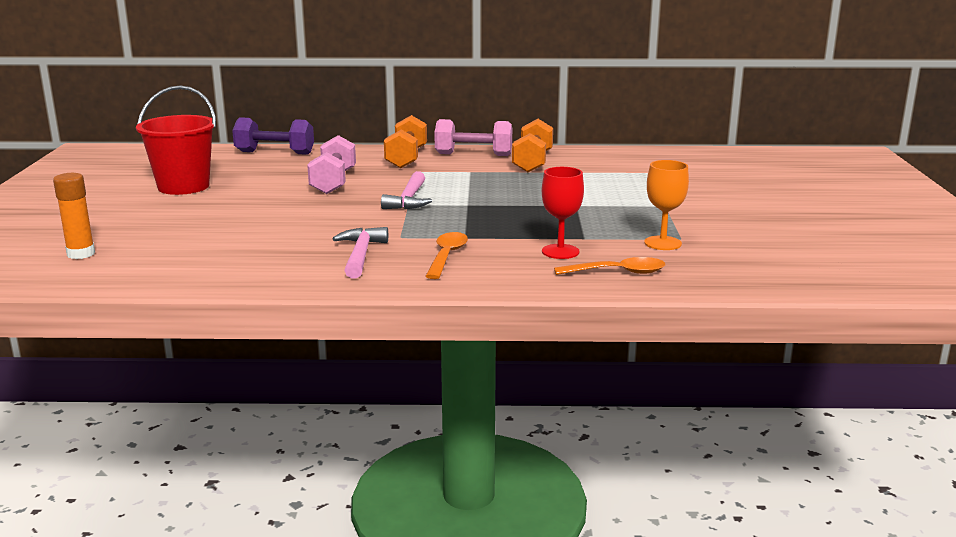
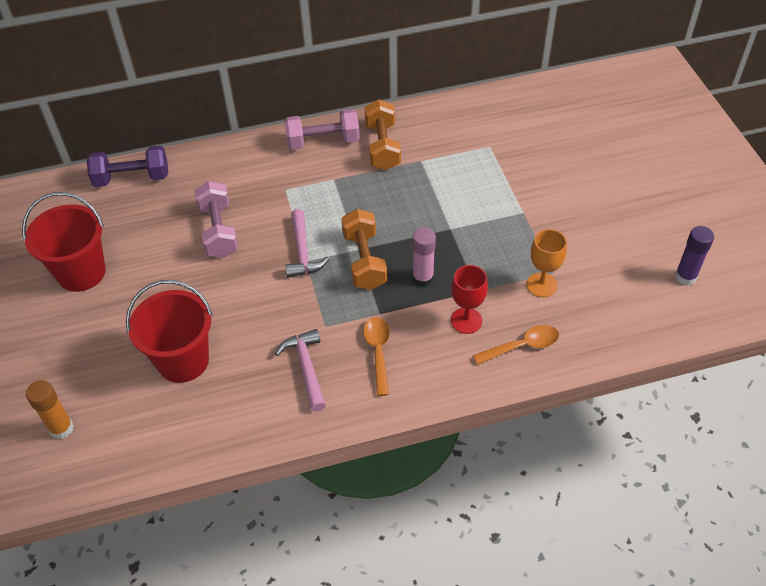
camera: 15 degrees left, 30 degrees up
orange dumbbell [384,115,427,168] -> orange dumbbell moved to [341,209,387,290]
none -> red bucket [126,280,213,383]
none -> pink glue stick [412,228,436,287]
none -> purple glue stick [675,226,714,286]

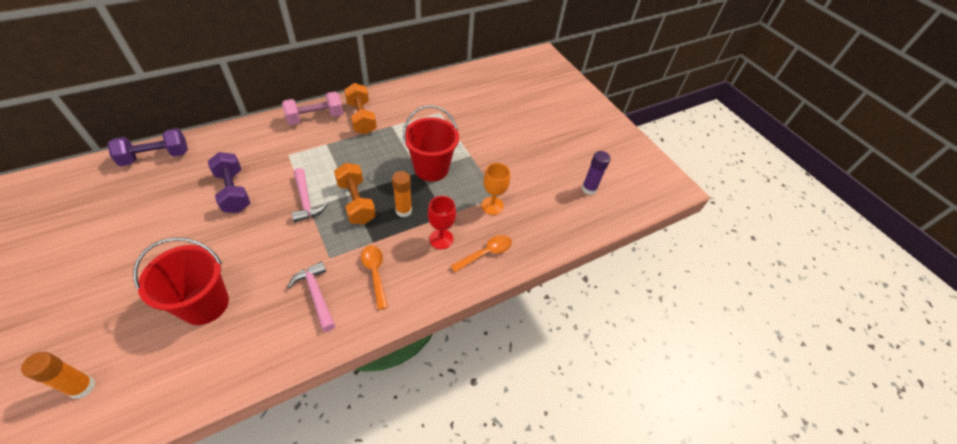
camera: 20 degrees left, 0 degrees up
red bucket [22,192,106,292] -> red bucket moved to [403,105,459,182]
pink dumbbell [194,181,238,258] -> purple dumbbell [208,152,250,213]
pink glue stick [412,228,436,287] -> orange glue stick [392,171,412,217]

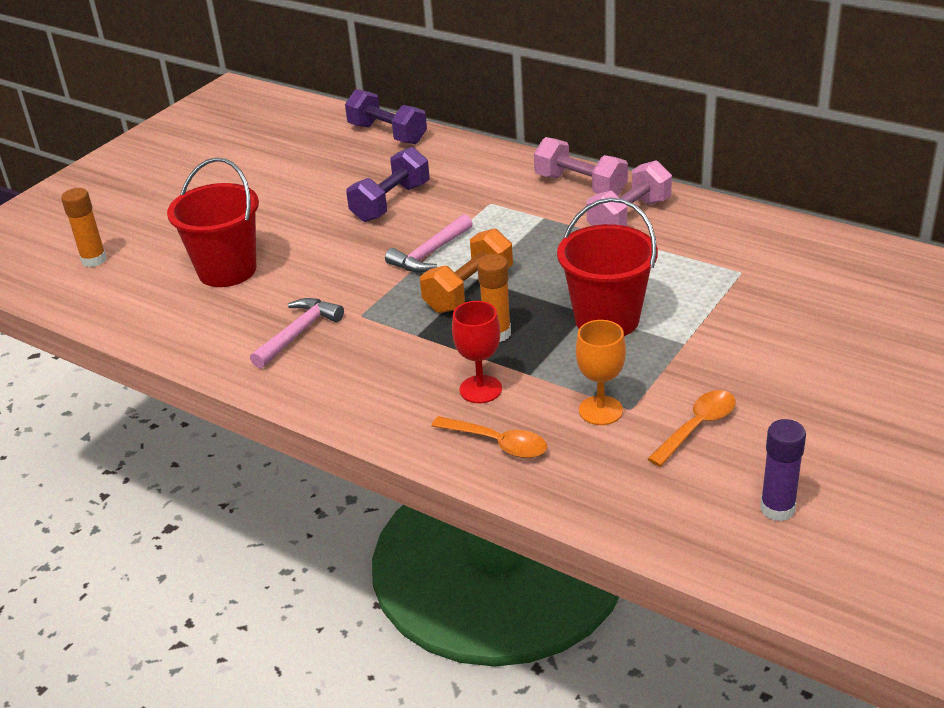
camera: 70 degrees right, 15 degrees down
orange dumbbell [345,83,377,134] -> pink dumbbell [587,160,672,226]
orange spoon [361,245,388,310] -> orange spoon moved to [648,390,736,467]

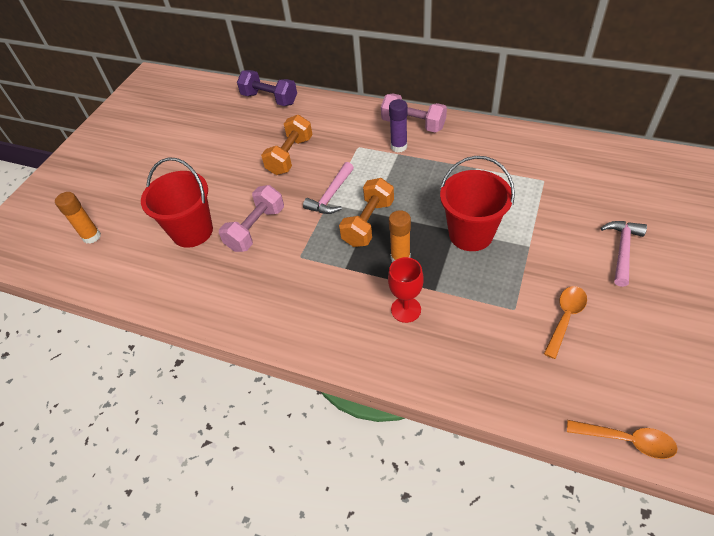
camera: 10 degrees left, 15 degrees up
pink hammer [250,298,344,369] -> pink hammer moved to [600,221,647,287]
purple dumbbell [346,147,430,222] -> orange dumbbell [261,115,313,175]
orange spoon [432,416,547,458] -> orange spoon moved to [567,420,678,459]
orange goblet [576,320,626,425] -> none
pink dumbbell [587,160,672,226] -> pink dumbbell moved to [219,185,284,252]
purple glue stick [760,419,806,521] -> purple glue stick moved to [389,99,407,153]

